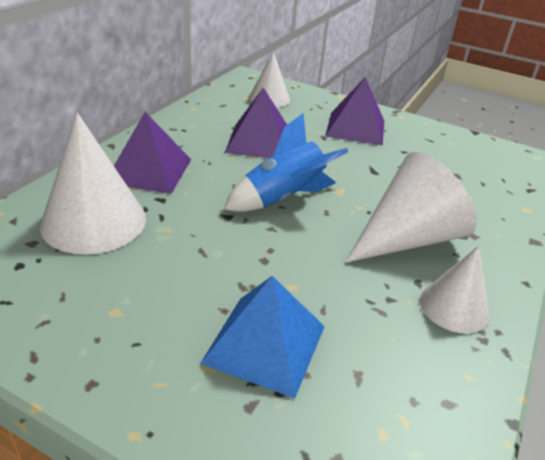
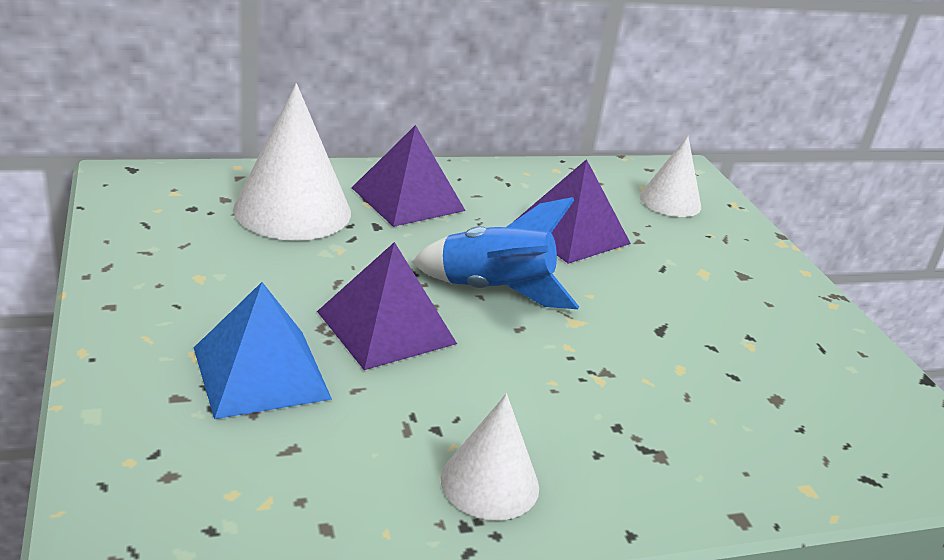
camera: 45 degrees right, 5 degrees down
purple pyramid [325,77,384,146] -> purple pyramid moved to [317,242,457,370]
white cone [345,152,477,263] -> none

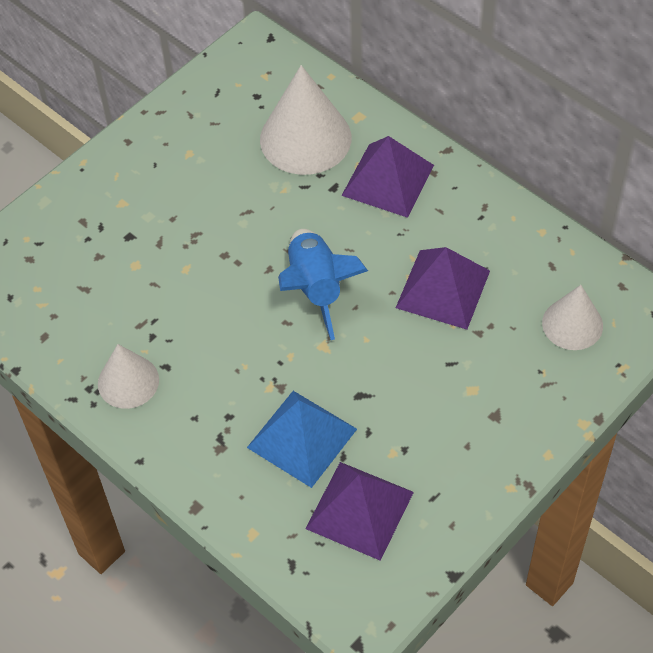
camera: 65 degrees right, 25 degrees up
blue pyramid [194,282,332,419] -> blue pyramid moved to [247,391,357,488]
purple pyramid [317,242,457,370] -> purple pyramid moved to [305,462,414,561]

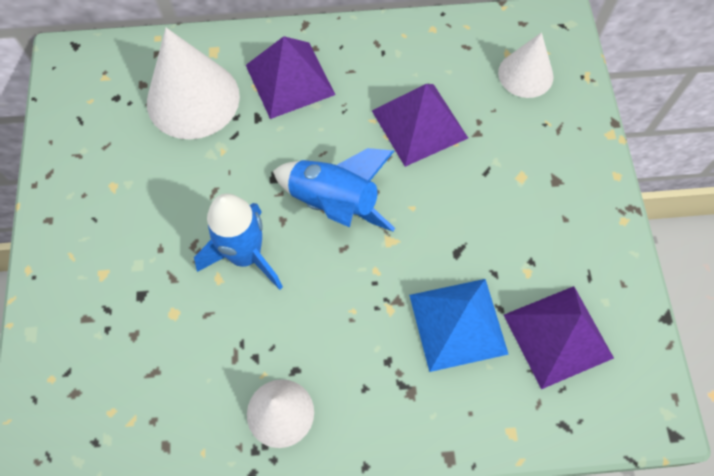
camera: 50 degrees left, 10 degrees up
none -> blue rocket [194,194,283,290]

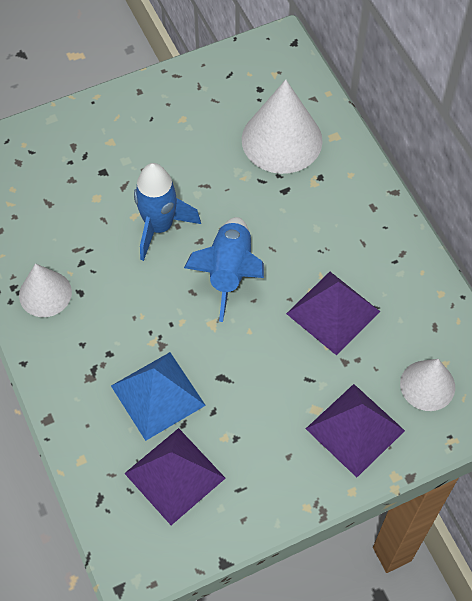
camera: 70 degrees right, 5 degrees down
purple pyramid [246,36,336,119] -> purple pyramid moved to [306,384,405,477]

